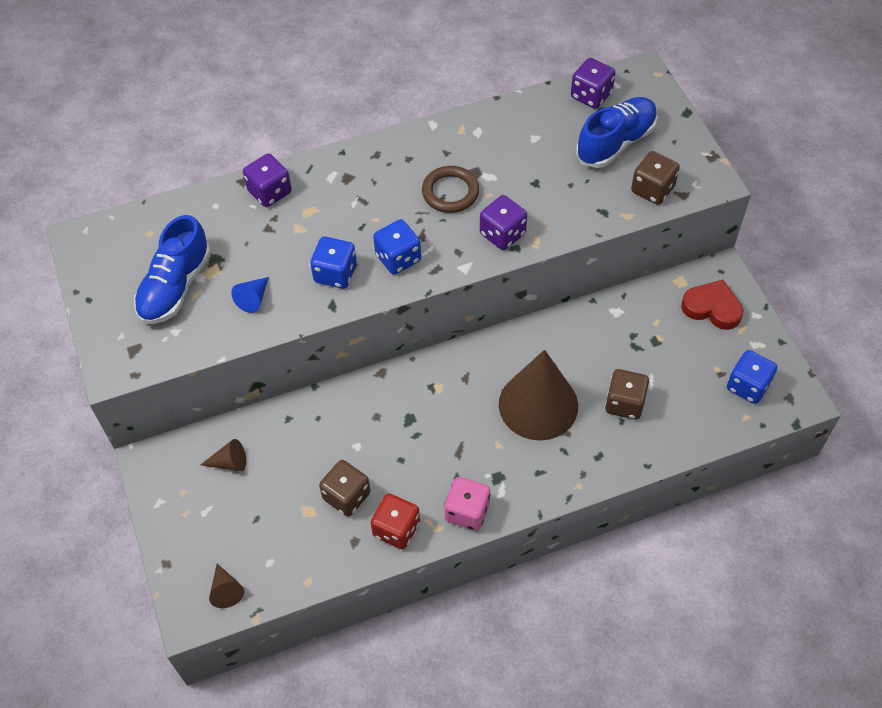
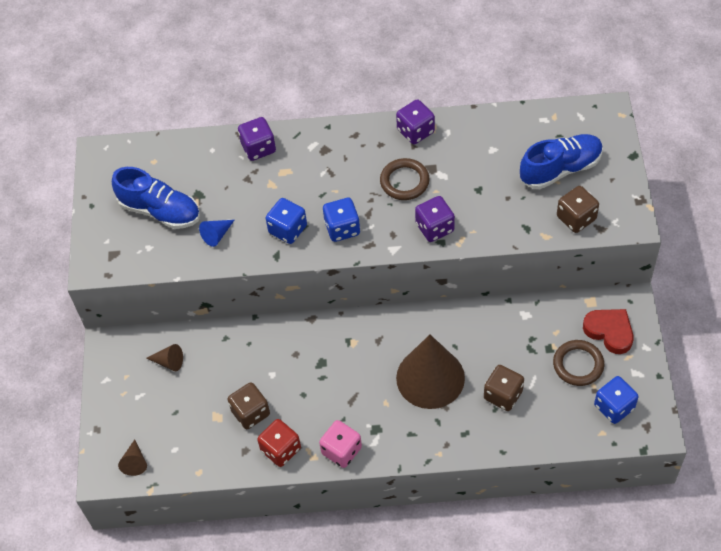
camera: 20 degrees right, 0 degrees up
blue shoe [134,215,211,324] -> blue shoe turned 105 degrees counterclockwise [112,167,200,229]
purple dice [571,58,616,109] -> purple dice moved to [396,99,435,145]
none -> brown ring [553,340,604,386]

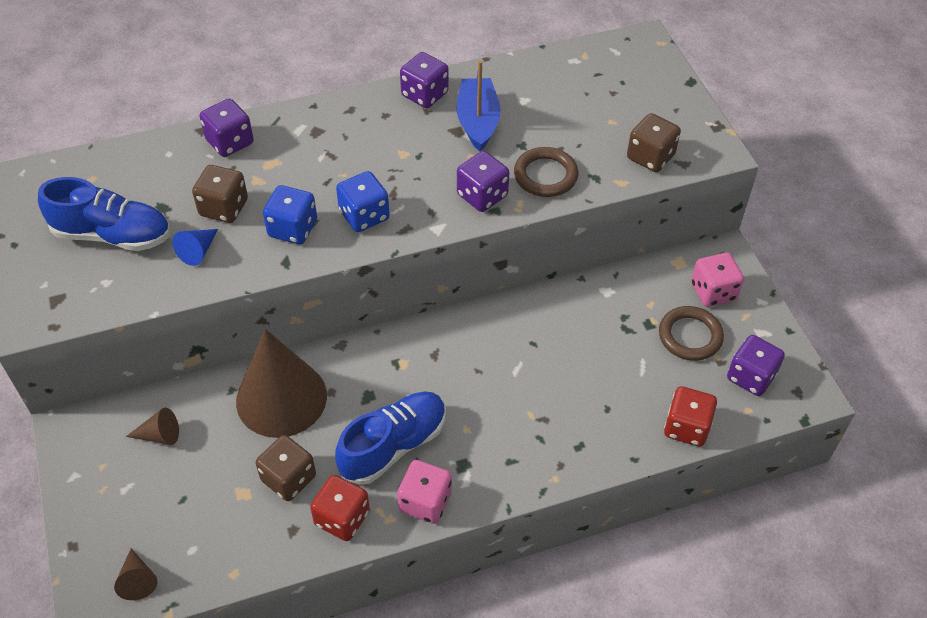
camera: 20 degrees left, 5 degrees down
brown ring [380,158,430,200] -> brown ring moved to [514,147,578,197]
brown cone [396,335,465,409] -> brown cone moved to [236,329,327,438]
brown dice [484,365,524,411] -> brown dice moved to [192,165,248,223]
blue shoe [520,134,603,189] -> blue shoe moved to [335,391,446,485]
red heart [583,309,634,354] -> pink dice [691,253,744,307]
blue dice [594,376,639,424] -> purple dice [727,335,785,396]
none -> blue boat [457,60,501,152]
none -> red dice [664,386,717,447]

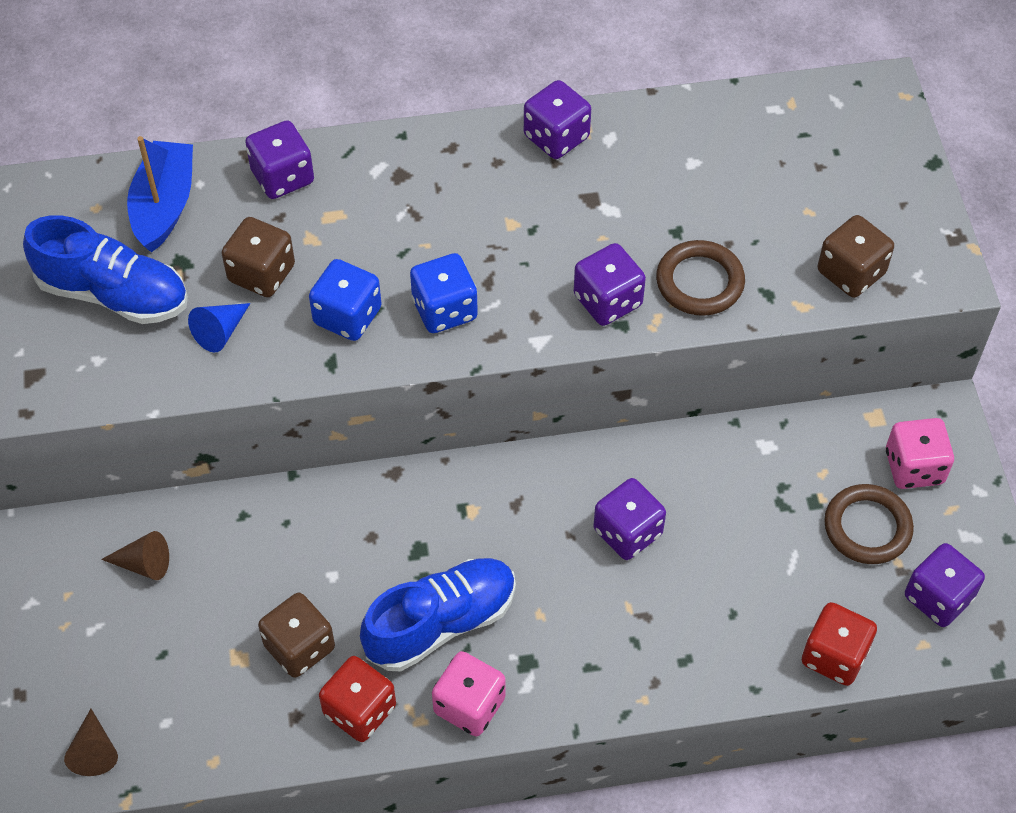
camera: 10 degrees right, 5 degrees up
brown cone [236,329,327,438] -> none
blue boat [457,60,501,152] -> blue boat moved to [127,136,193,252]
none -> purple dice [594,478,666,560]

